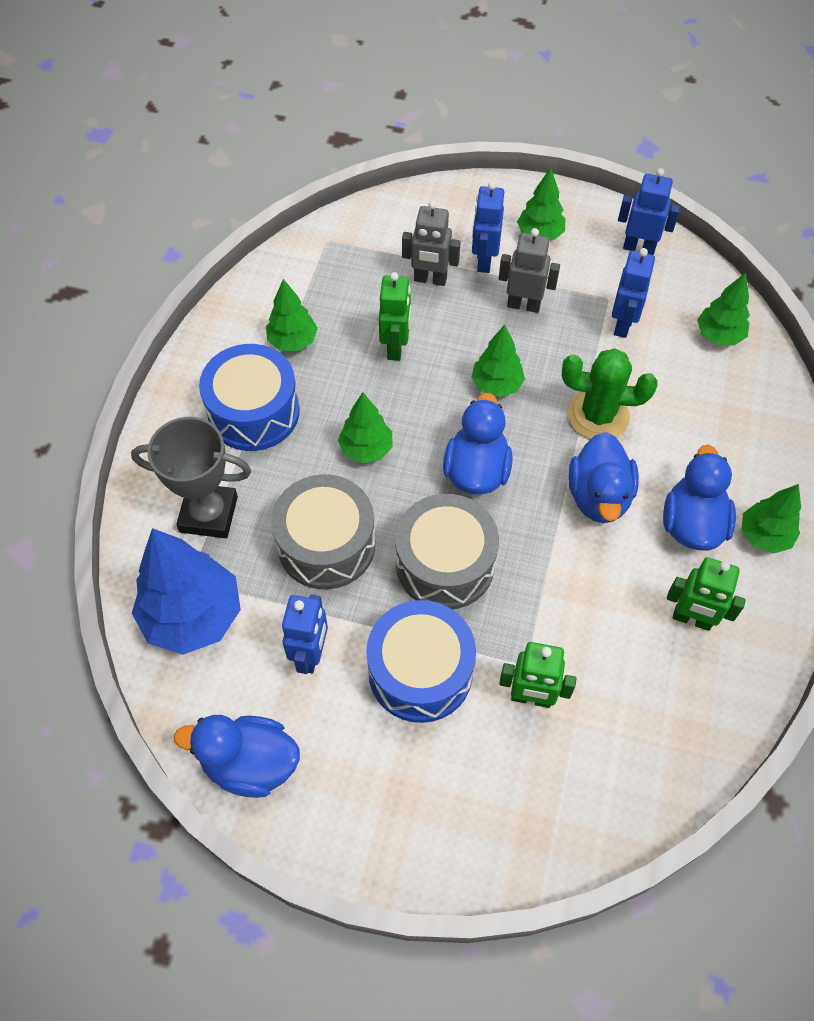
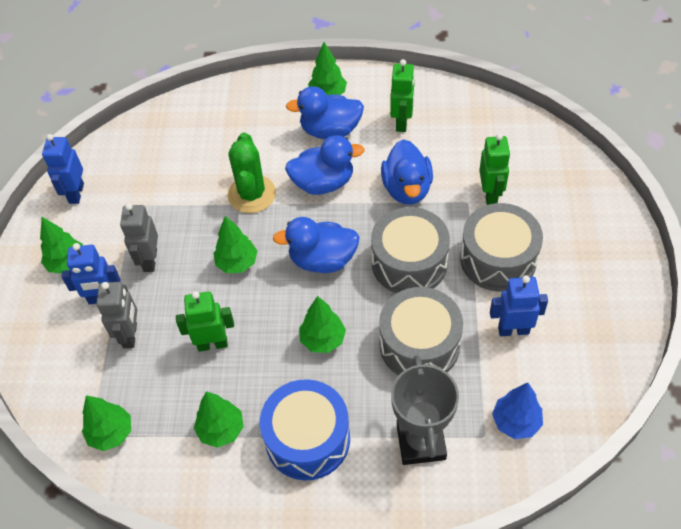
camera: 100 degrees left, 5 degrees down
blue tree [132,528,241,655] -> blue tree [492,383,543,439], size x0.57
blue duck [174,715,300,798] -> blue duck moved to [381,139,433,205]
blue drum [366,600,476,723] -> grey drum [460,203,543,292]
blue robot [612,248,655,338] -> none
green tree [697,273,750,345] -> green tree moved to [82,395,131,451]

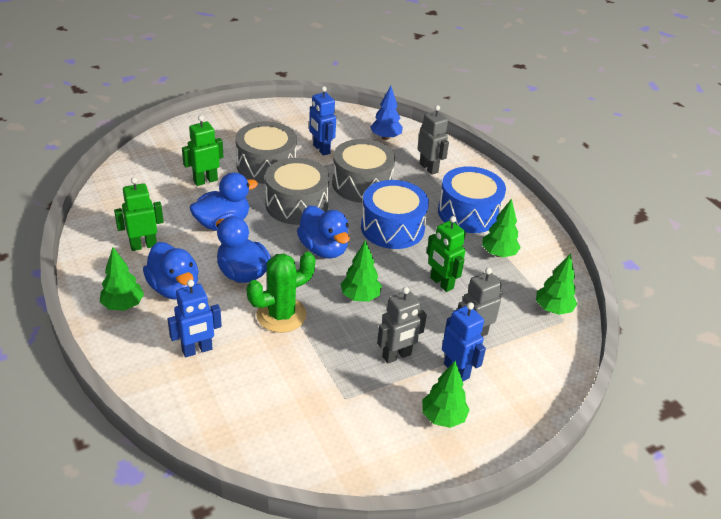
camera: 125 degrees left, 15 degrees down
blue robot [42,134,84,204] -> blue robot moved to [168,280,222,358]
green tree [299,296,346,353] -> blue drum [361,180,429,249]
grey trophy [391,355,459,465] -> grey robot [417,105,449,175]

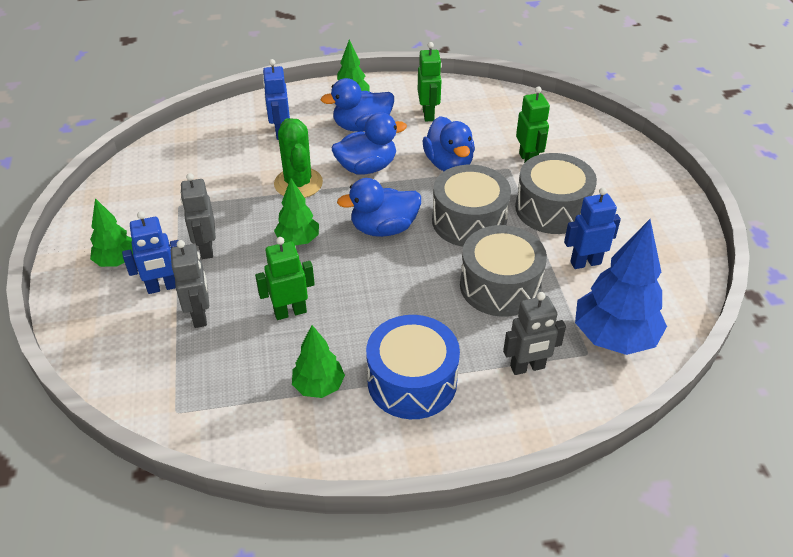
camera: 110 degrees right, 5 degrees up
blue drum [361,180,429,249] -> none
blue tree [370,86,403,140] -> blue tree [575,219,667,355], size x1.76
green tree [536,253,577,315] -> none

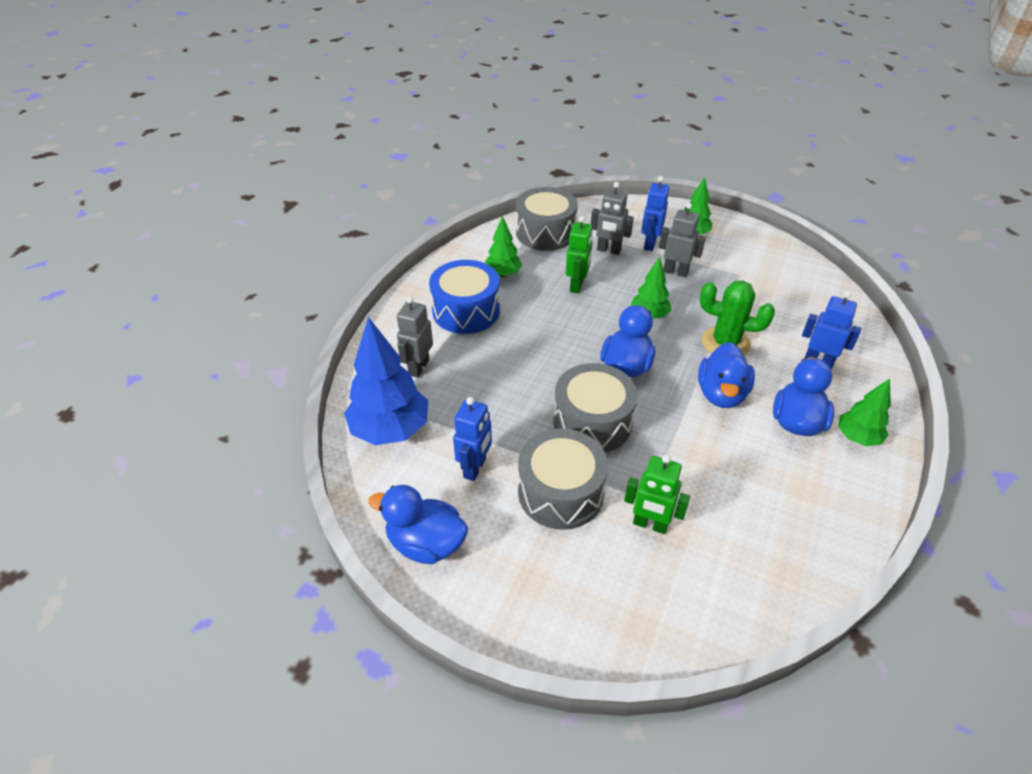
camera: 125 degrees right, 0 degrees up
green robot [418,42,442,121] -> none
blue duck [423,116,475,171] -> blue duck moved to [368,485,468,564]
grey drum [460,225,547,317] -> grey drum moved to [516,187,578,251]

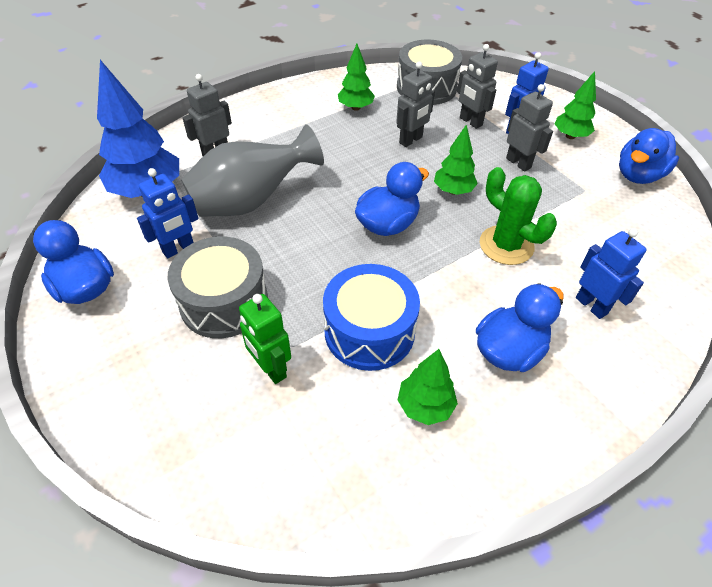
camera: 30 degrees right, 5 degrees up
blue drum [429,260,500,334] -> blue drum moved to [323,264,420,371]
grey drum [553,363,638,453] -> none
green robot [566,216,593,294] -> grey robot [396,61,435,147]
blue duck [698,342,755,408] -> blue duck moved to [619,128,679,184]
green tree [838,378,891,446] -> green tree moved to [398,349,458,425]
none -> grey vase [181,124,324,217]

